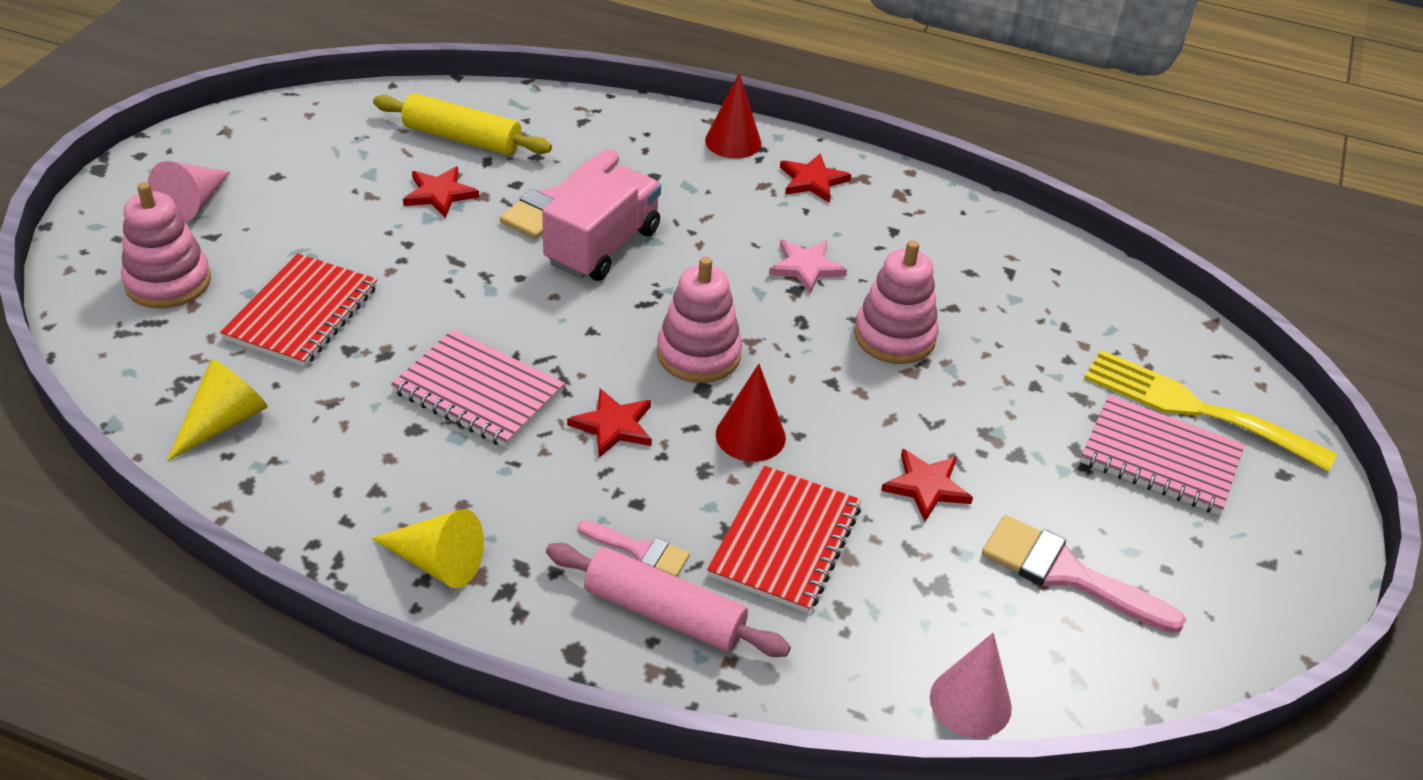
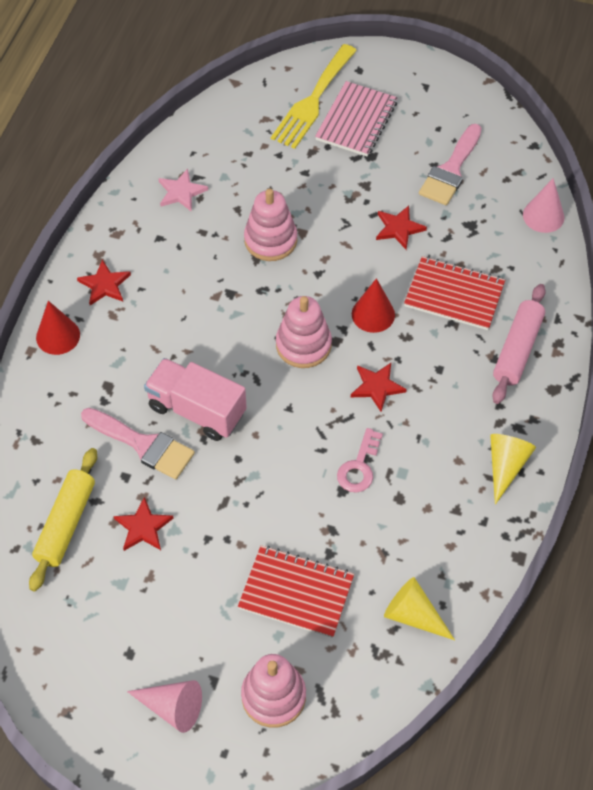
camera: 90 degrees left, 15 degrees up
pink notebook [391,329,565,448] -> pink key [337,428,383,493]
pink brush [578,521,690,577] -> none
pink star [769,240,847,294] -> pink star moved to [158,169,208,212]

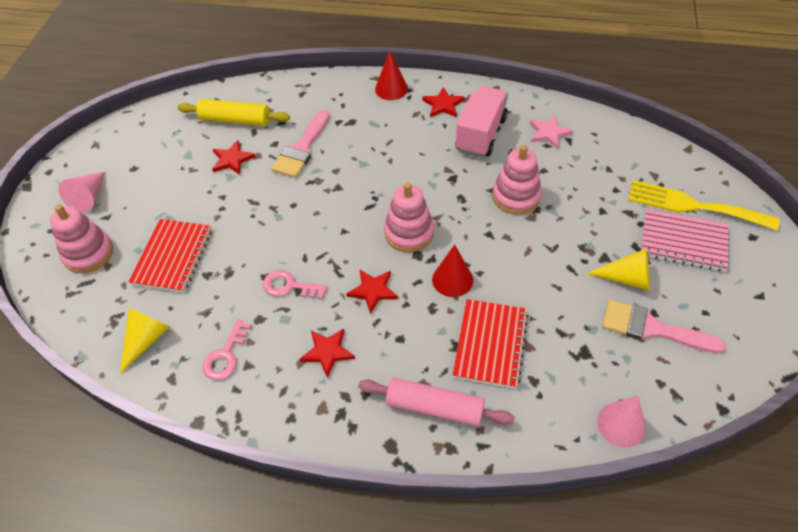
camera: 85 degrees right, 5 degrees down
pink truck [144,358,247,441] -> pink truck moved to [456,86,508,157]
red star [376,206,427,249] -> red star moved to [300,329,355,378]
yellow cone [490,434,536,505] -> yellow cone moved to [587,249,650,291]
none -> pink key [202,319,252,380]

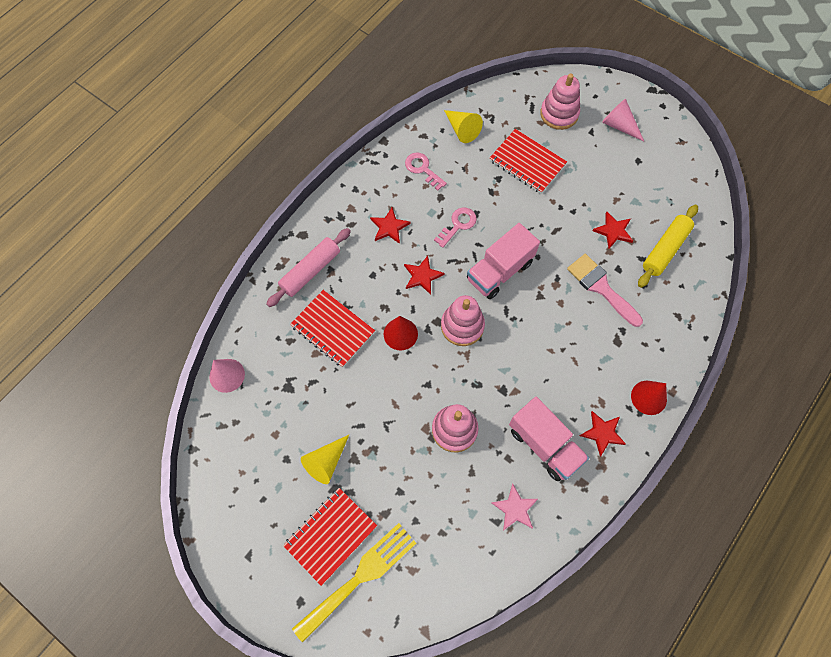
camera: 115 degrees right, 15 degrees up
pink brush [602,300,726,353] -> none
pink notebook [641,209,729,272] -> red notebook [283,488,377,586]
none -> pink truck [467,223,540,299]

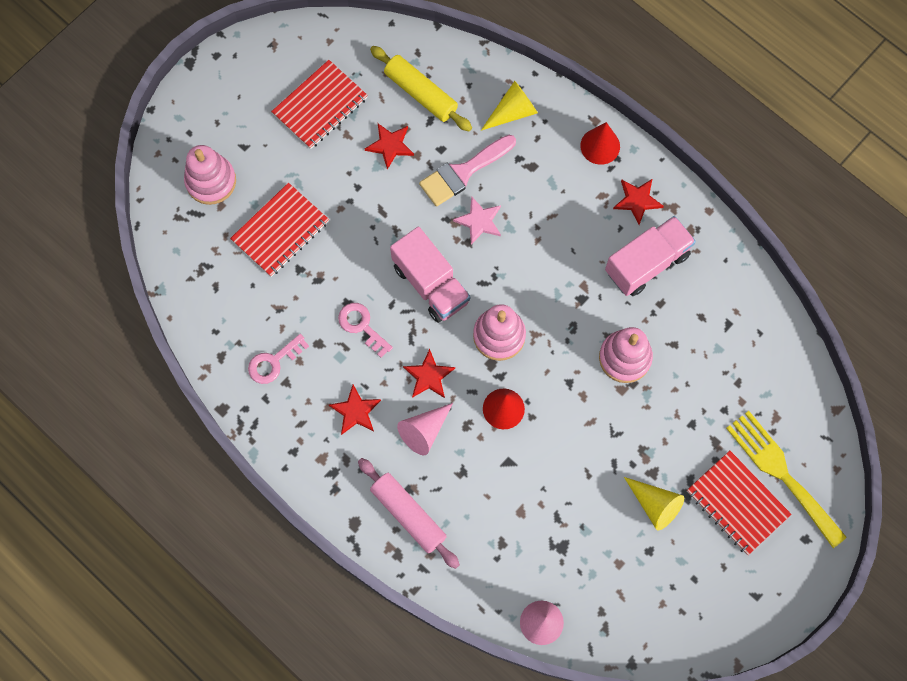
camera: 85 degrees left, 5 degrees up
red notebook [290,290,375,367] -> red notebook moved to [271,60,368,149]
yellow cone [444,110,483,143] -> yellow cone moved to [481,81,538,131]
pink star [491,484,538,531] -> pink star moved to [453,197,501,245]
pink cone [602,99,644,141] -> pink cone moved to [397,403,453,455]

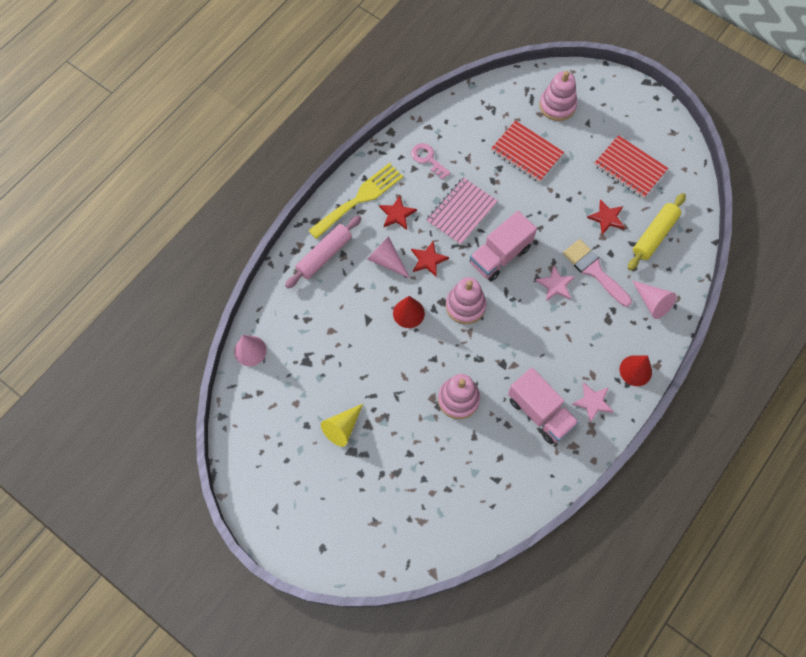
camera: 85 degrees right, 5 degrees down
pink key [338,303,393,358] -> pink notebook [426,177,498,245]
yellow cone [481,81,538,131] -> pink cone [632,280,676,319]
red star [613,179,664,225] -> pink star [572,382,614,423]
red notebook [687,451,791,555] -> none
yellow fork [726,411,847,548] -> yellow fork moved to [308,163,403,239]

